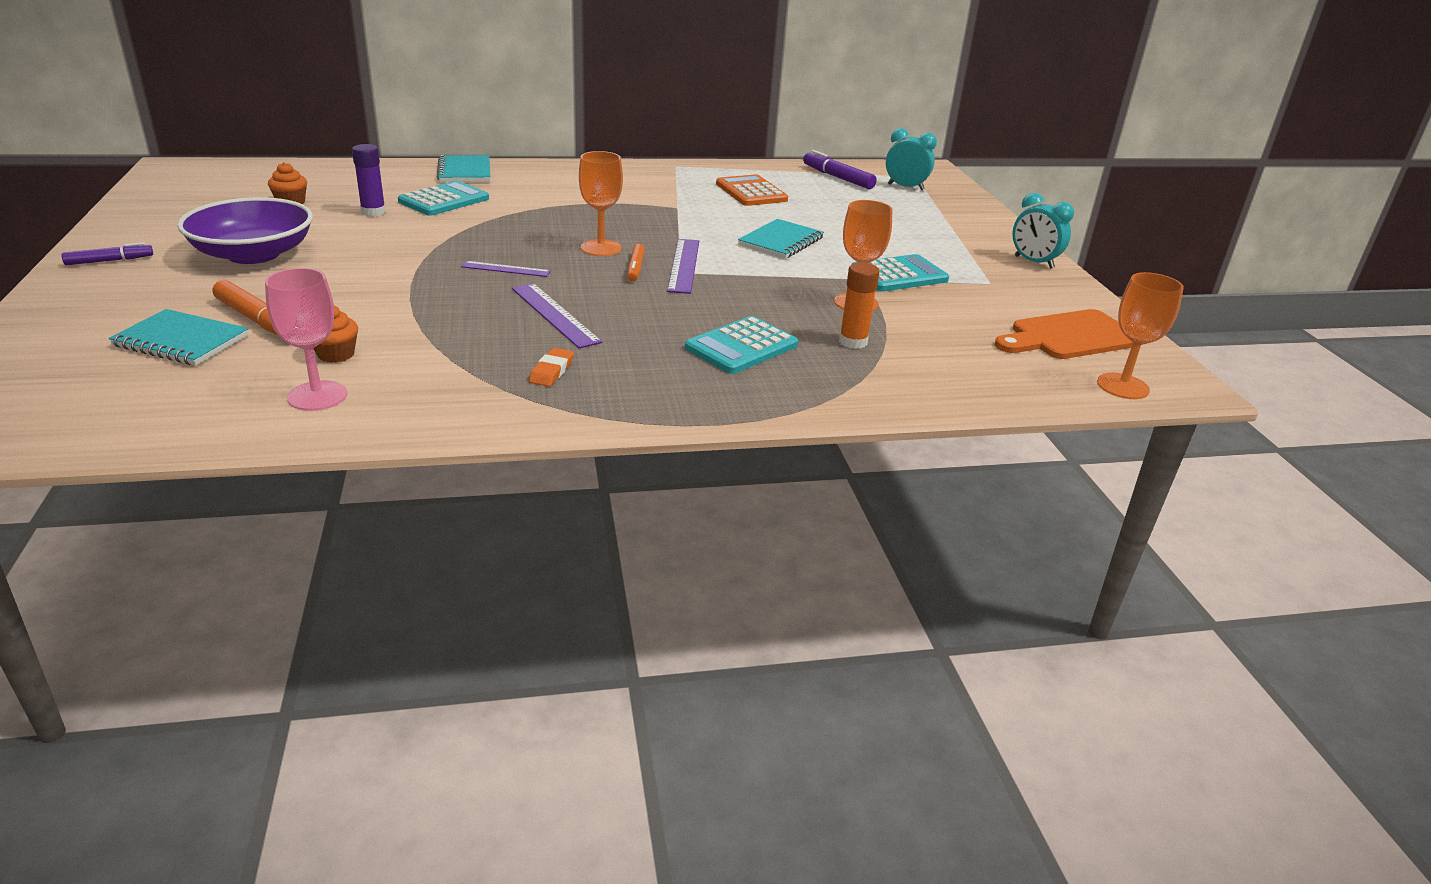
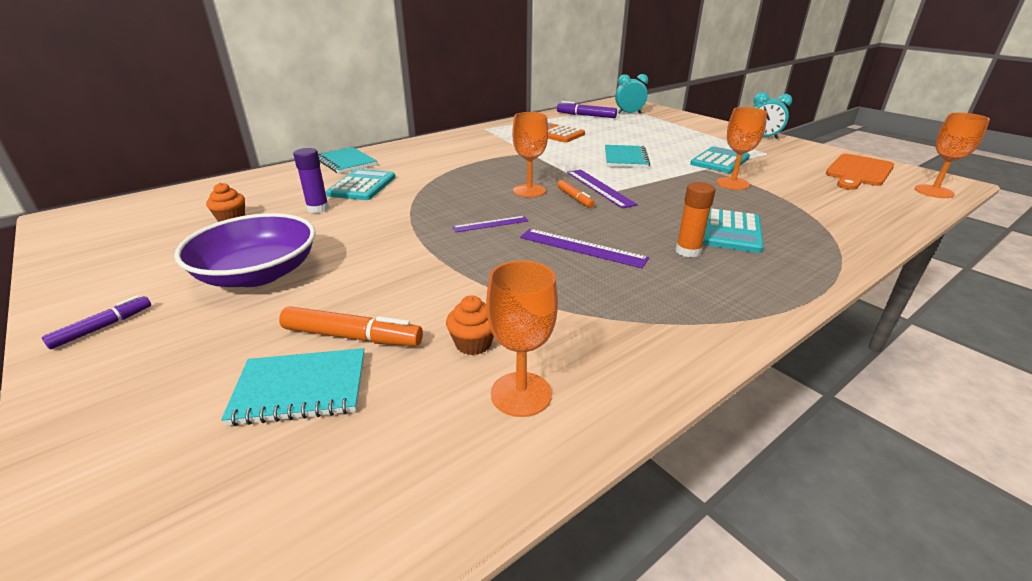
camera: 25 degrees left, 0 degrees up
pink goblet [265,268,347,411] -> orange goblet [486,260,558,417]
orange eraser [529,348,574,387] -> none
orange glue stick [839,262,880,349] -> orange glue stick moved to [675,182,715,258]

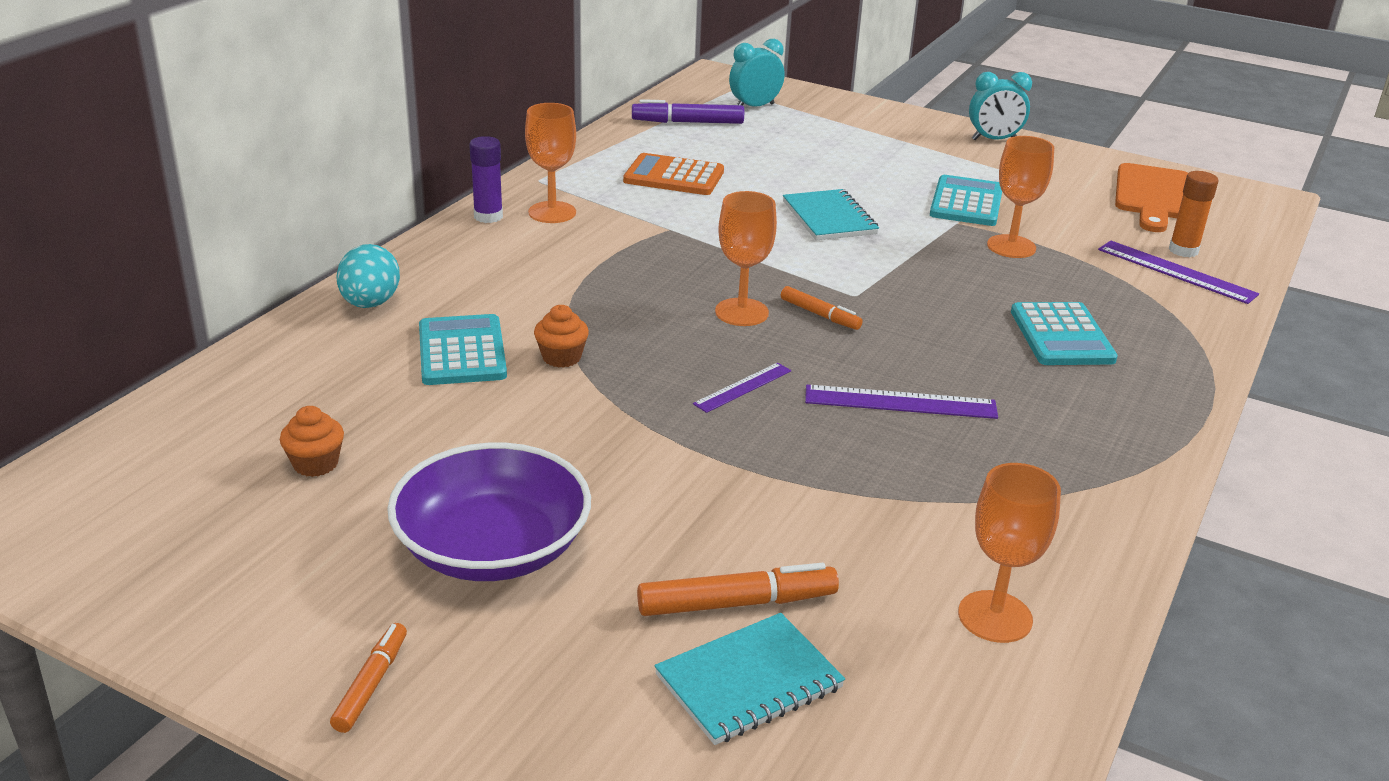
camera: 25 degrees left, 0 degrees up
purple marker [42,295,151,349] -> orange marker [330,623,407,733]
purple glue stick [293,148,329,213] -> purple glue stick moved to [469,136,503,223]
turquoise notebook [318,147,377,174] -> turquoise egg [336,244,400,308]
orange cupcake [446,295,494,355] -> orange cupcake moved to [534,305,589,368]
purple ruler [567,170,638,209] -> purple ruler moved to [1098,240,1259,304]
orange glue stick [675,182,715,258] -> orange glue stick moved to [1169,171,1218,257]
orange goblet [915,112,990,198] -> orange goblet moved to [525,103,576,223]

